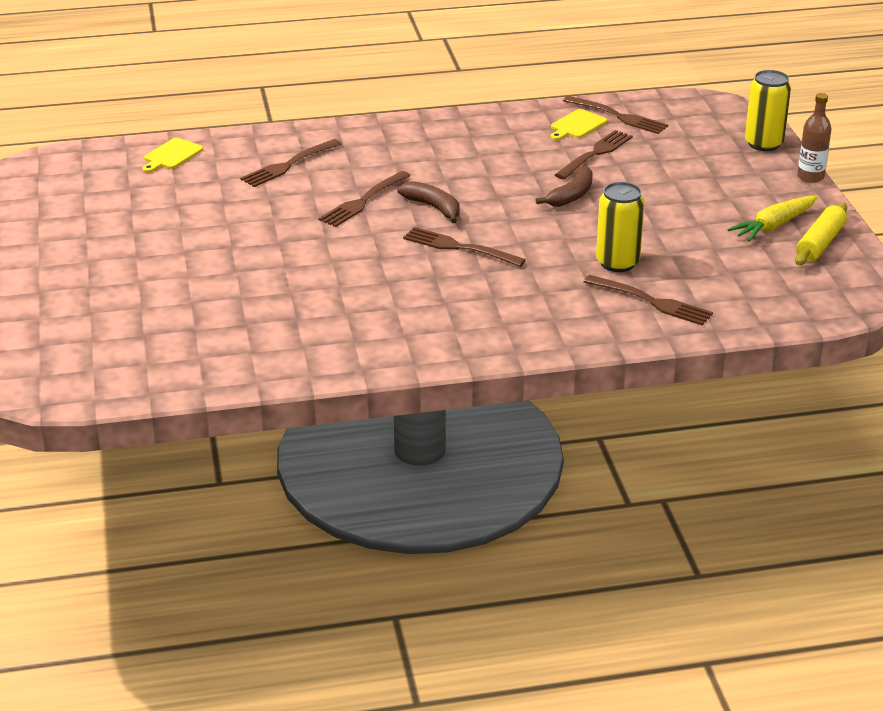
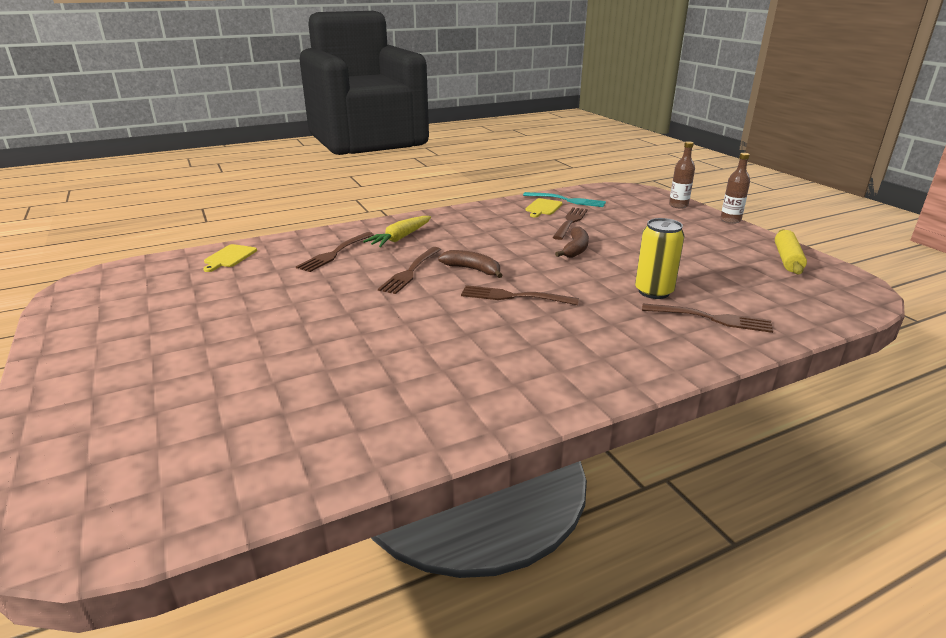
camera: 15 degrees left, 5 degrees down
brown fork [563,96,668,134] -> turquoise fork [523,192,606,207]
yellow carrot [727,196,818,242] -> yellow carrot moved to [363,216,431,247]
yellow can [745,70,791,151] -> brown bottle [669,141,695,209]

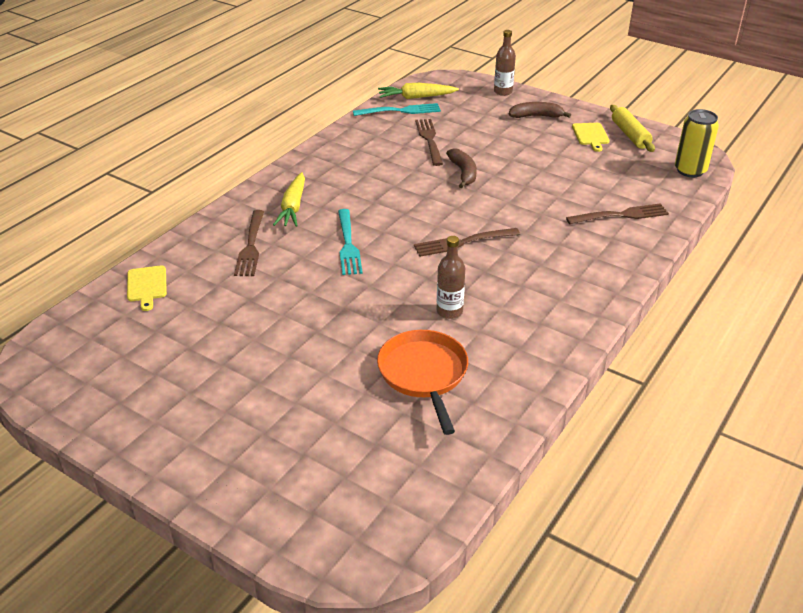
camera: 30 degrees left, 10 degrees up
brown fork [378,247,441,294] -> turquoise fork [338,209,363,275]
brown banana [438,250,503,278] -> brown banana moved to [509,102,571,118]
yellow cutting board [526,198,563,218] -> yellow cutting board moved to [572,123,609,152]
yellow can [635,218,685,299] -> yellow can moved to [675,109,719,177]
brown bottle [720,153,750,224] -> brown bottle moved to [437,236,465,319]
none -> orange pan [377,330,468,435]
none -> yellow carrot [378,83,459,99]

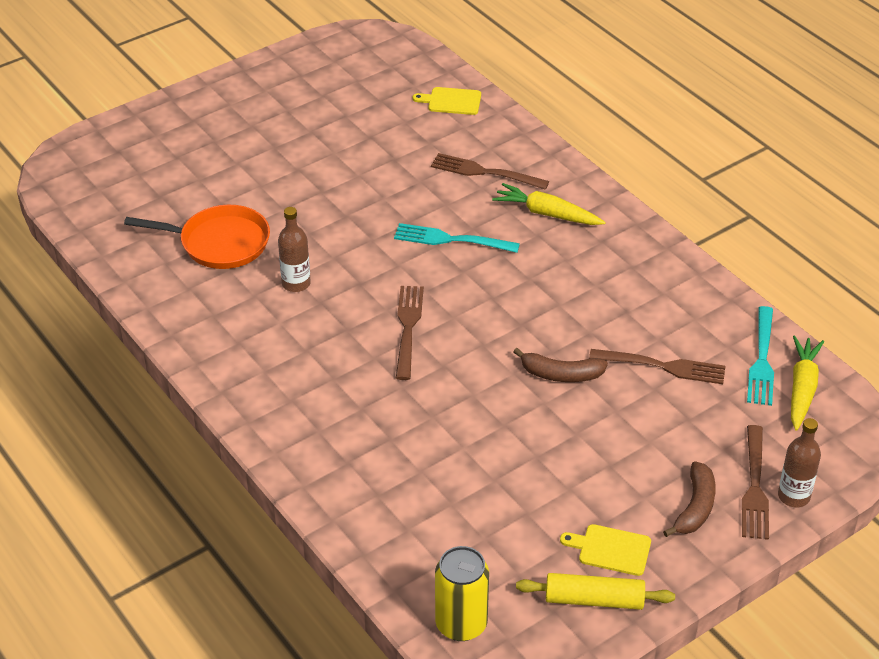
camera: 110 degrees right, 5 degrees up
brown fork [566,203,669,224] -> brown fork moved to [742,425,769,540]

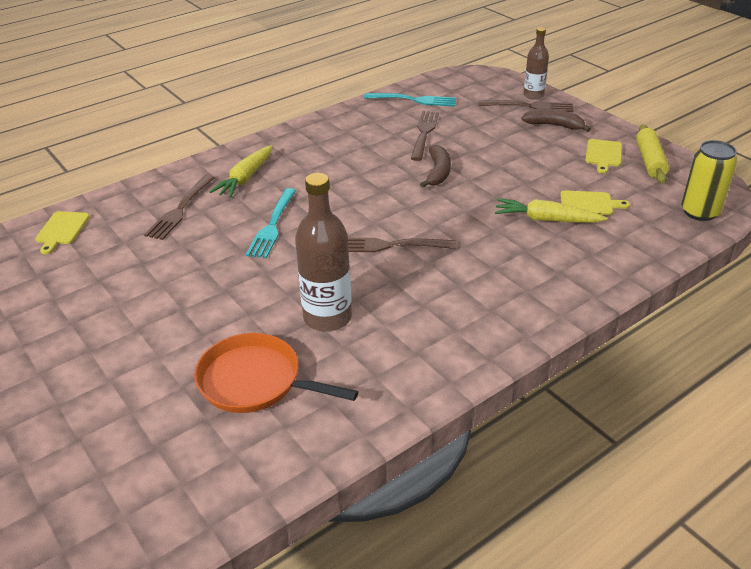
camera: 90 degrees left, 5 degrees down
orange pan [124,205,270,269] -> orange pan turned 75 degrees counterclockwise [194,333,358,413]
brown bottle [278,207,311,292] -> brown bottle [295,173,352,332], size x1.63
yellow carrot [791,335,824,431] -> yellow carrot moved to [494,198,607,223]
none -> yellow cutting board [560,190,630,215]

